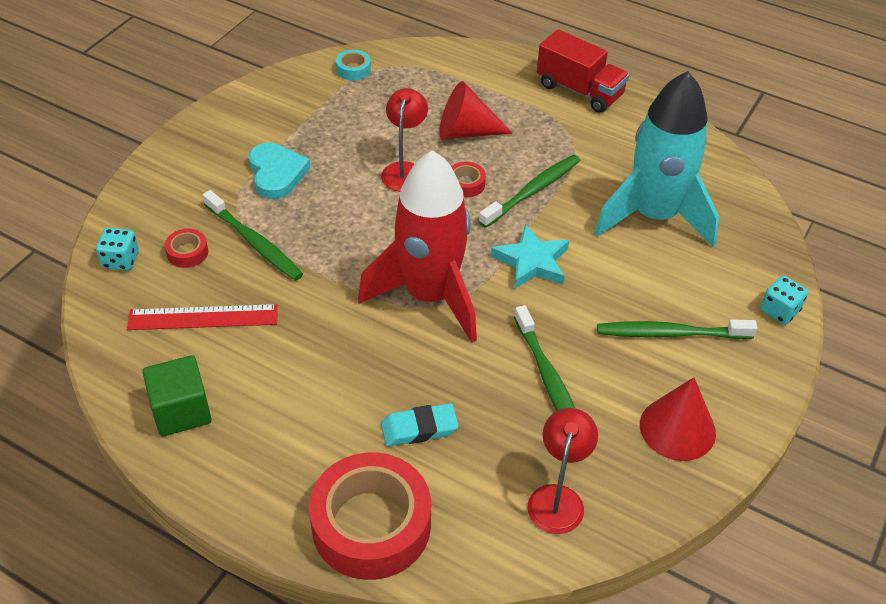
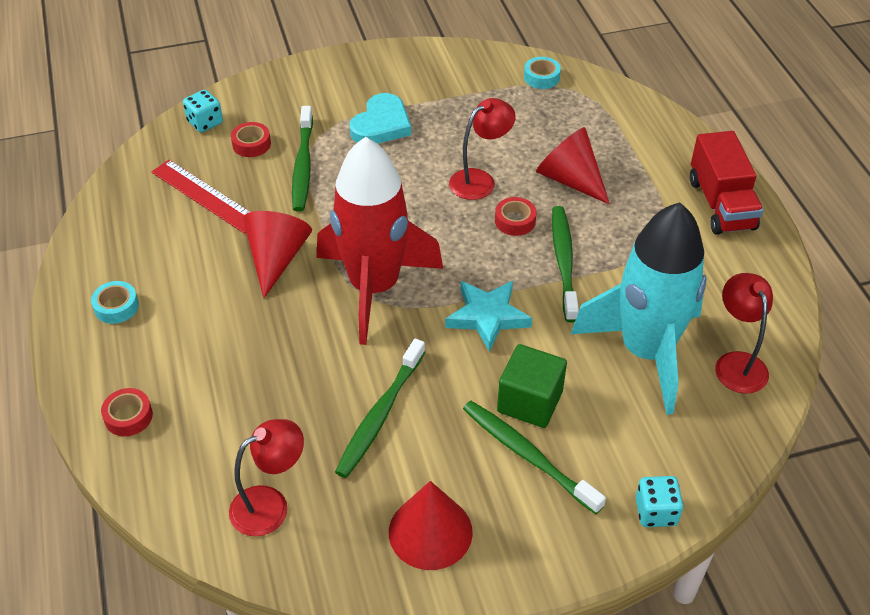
camera: 45 degrees right, 0 degrees up
green cube [143,355,212,436] -> green cube moved to [497,344,567,428]
red tape [309,452,431,580] -> red tape [101,388,153,436], size x0.42
turquoise eraser [381,403,459,446] -> none
green toothbrush [479,155,580,228] -> green toothbrush turned 90 degrees counterclockwise [552,206,579,322]
none -> turquoise tape [91,281,139,324]
none -> red cone [243,211,312,298]
none -> red lamp [715,273,773,394]

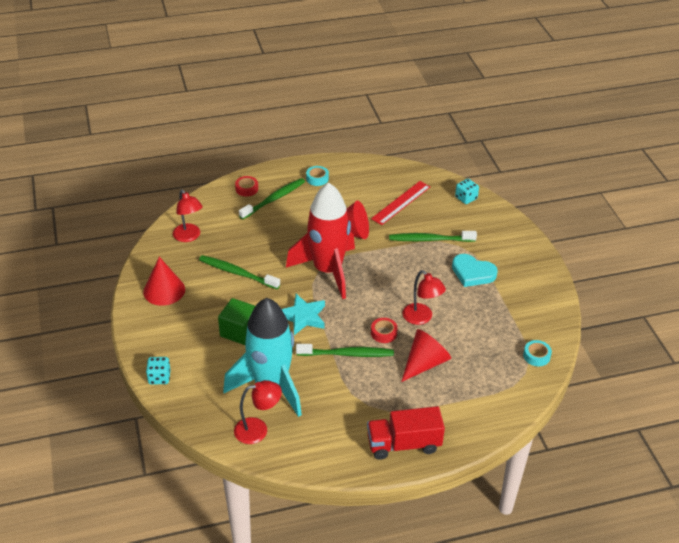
camera: 90 degrees right, 5 degrees down
red tape [231,122,271,157] -> none
green toothbrush [463,401,606,514] -> green toothbrush moved to [239,178,305,219]

